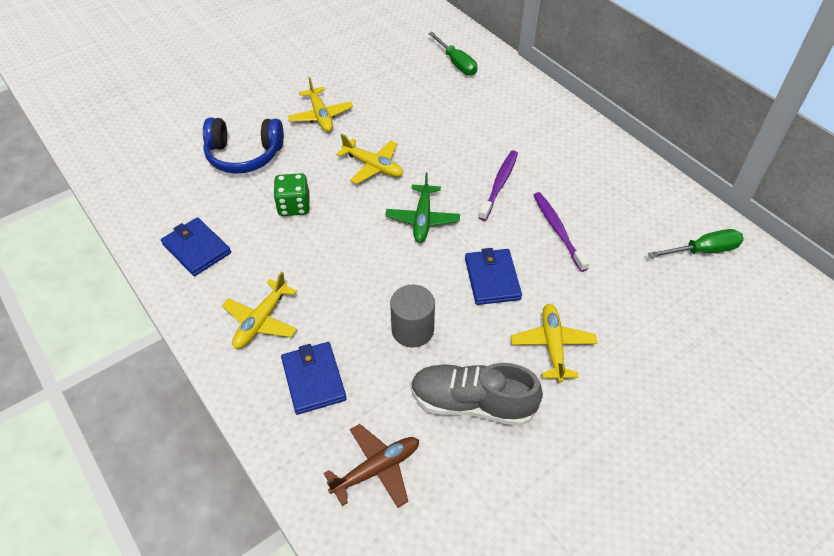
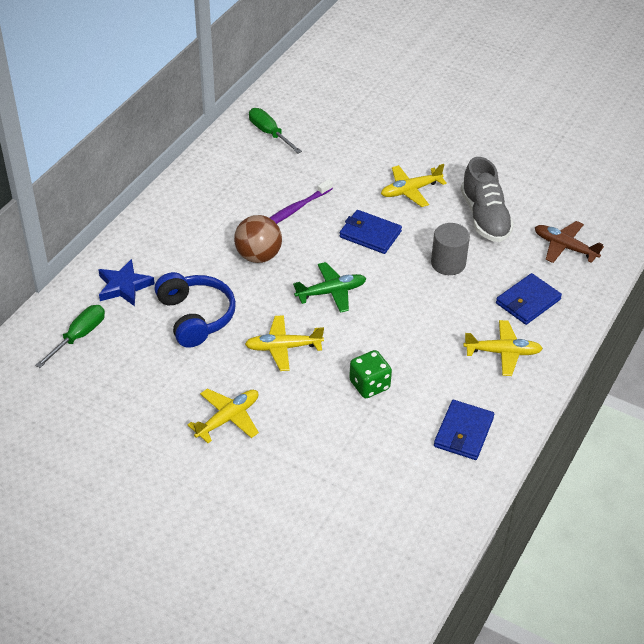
camera: 115 degrees left, 5 degrees down
blue headphones [203,118,284,174] -> blue headphones moved to [155,272,236,348]
yellow plane [336,134,403,184] -> yellow plane turned 105 degrees counterclockwise [245,315,324,371]
blue wallet [465,248,522,305] -> blue wallet turned 60 degrees clockwise [340,210,402,254]
purple toothbrush [479,150,518,221] -> brown ball [234,215,282,263]
none -> blue star [98,259,155,306]

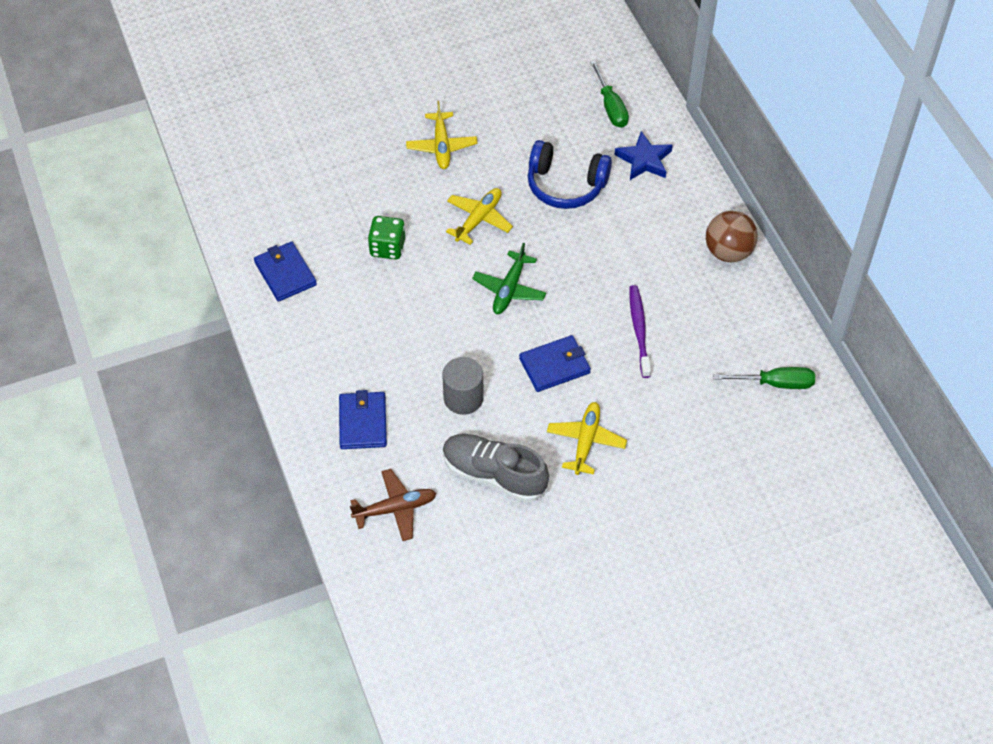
camera: 130 degrees right, 10 degrees up
brown ball [234,215,282,263] -> brown ball moved to [706,211,758,262]
yellow plane [463,320,543,376] -> none

